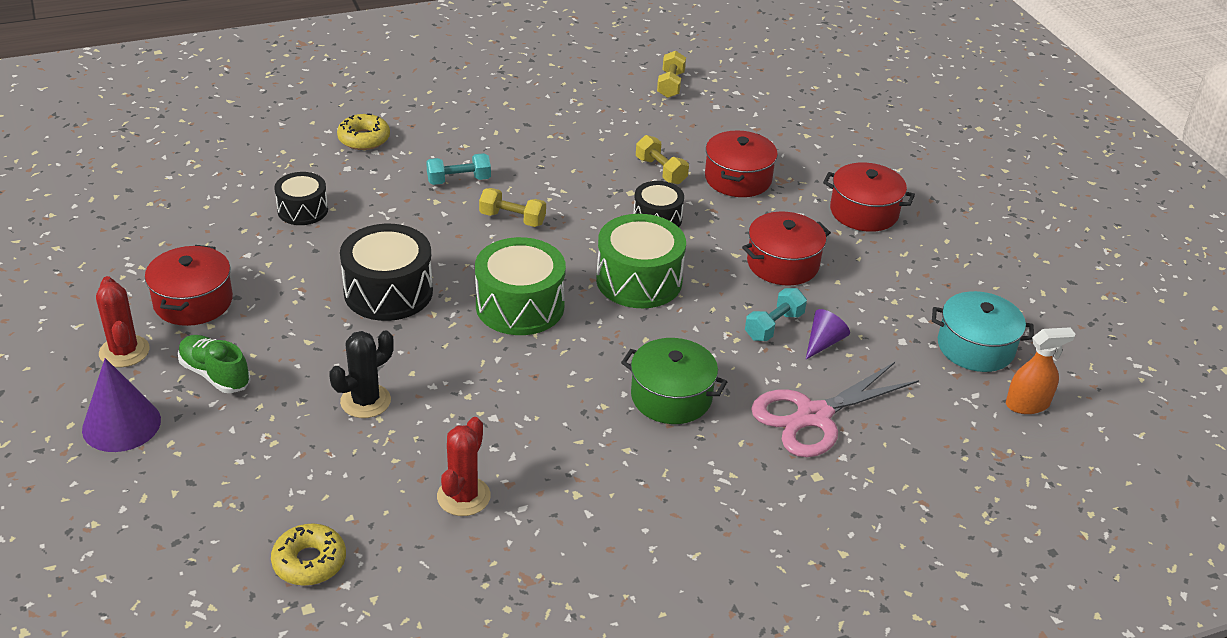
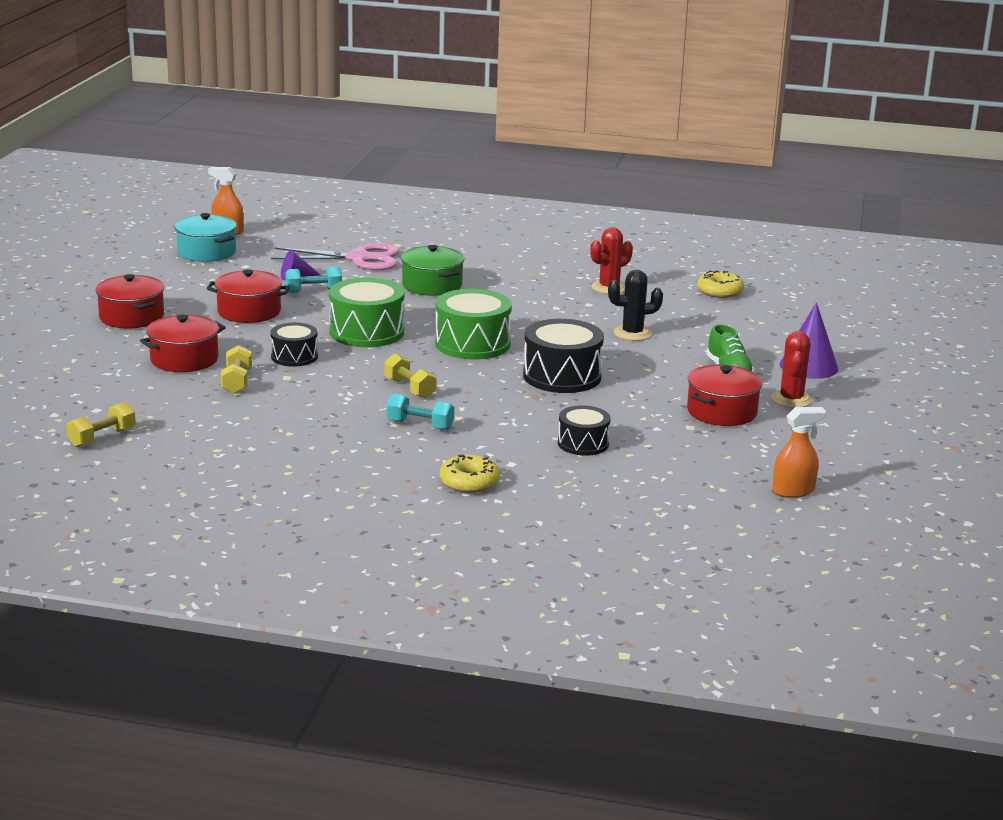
camera: 145 degrees left, 15 degrees down
none -> orange spray bottle [772,407,826,498]

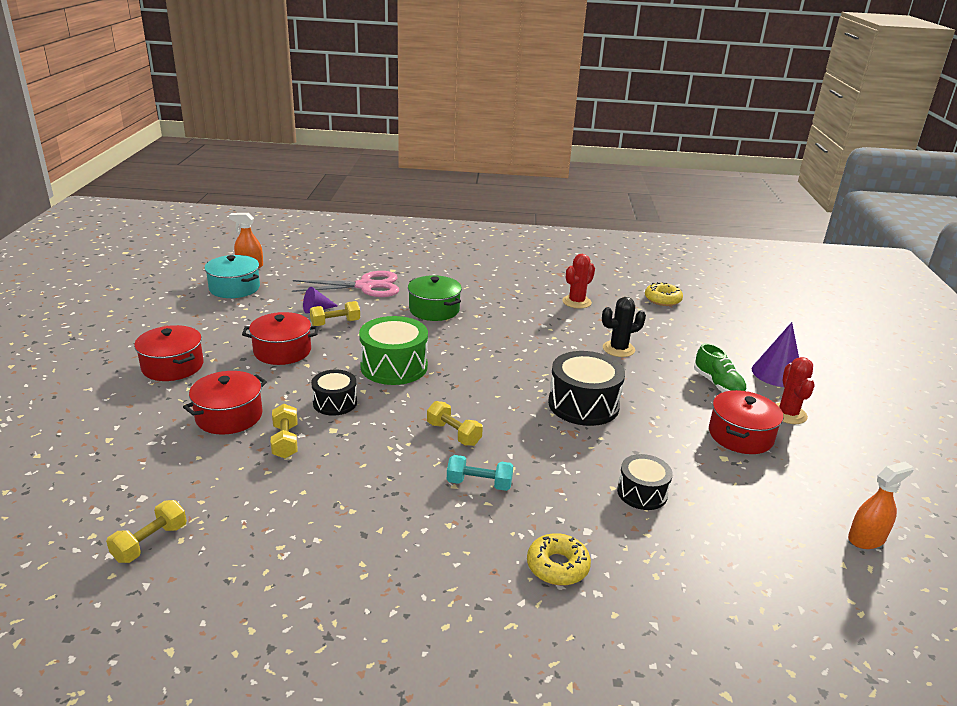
camera: 10 degrees left, 5 degrees up
turquoise dumbbell [285,266,342,293] -> yellow dumbbell [310,301,360,326]
green drum [435,289,512,360] -> none

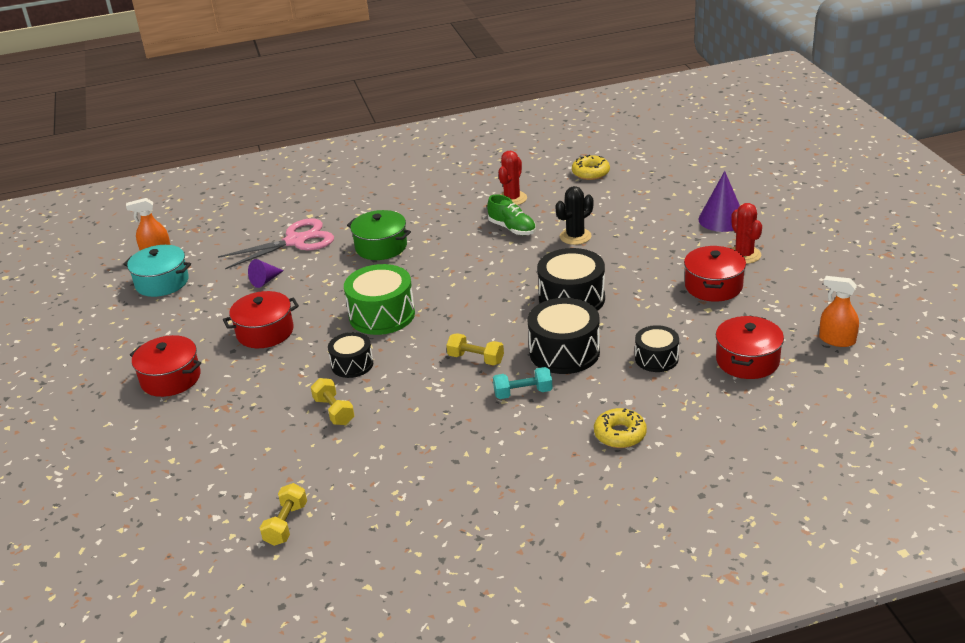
camera: 15 degrees left, 5 degrees up
red pot [183,371,267,435] -> red pot moved to [715,316,784,379]
yellow dumbbell [310,301,360,326] -> none
green shoe [694,343,747,392] -> green shoe moved to [487,194,536,235]
orange spray bottle [848,462,914,549] -> orange spray bottle turned 105 degrees counterclockwise [819,276,859,347]
none -> black drum [527,298,600,374]

